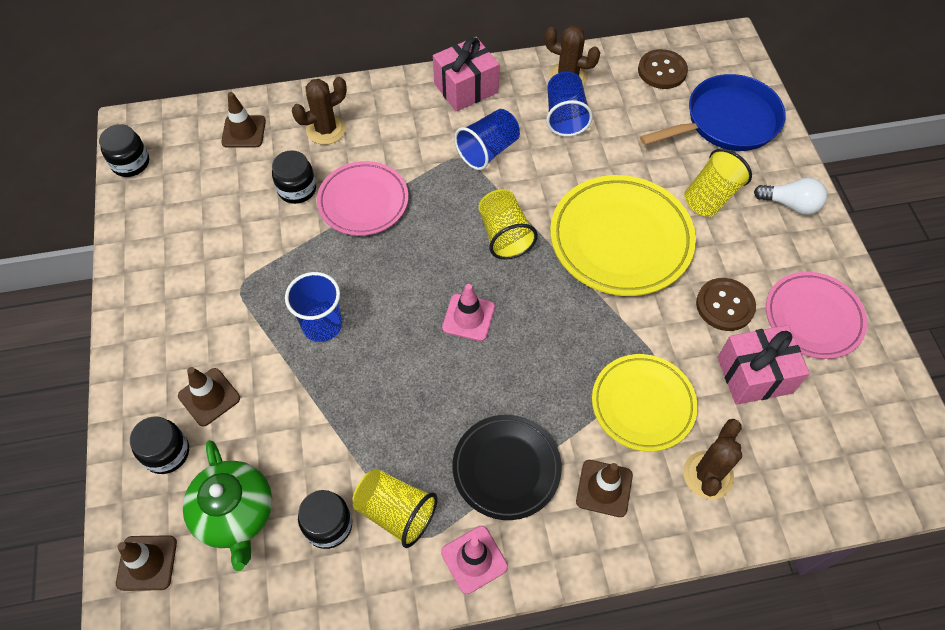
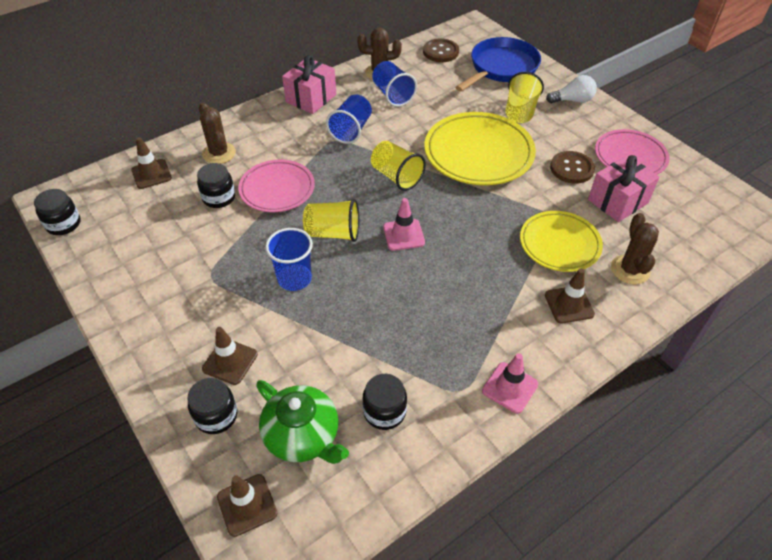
camera: 25 degrees left, 10 degrees down
brown cactus [292,77,347,145] -> brown cactus turned 60 degrees counterclockwise [199,102,236,164]
yellow cup [352,469,437,548] -> yellow cup moved to [303,199,359,242]
black plate [452,415,562,520] -> none

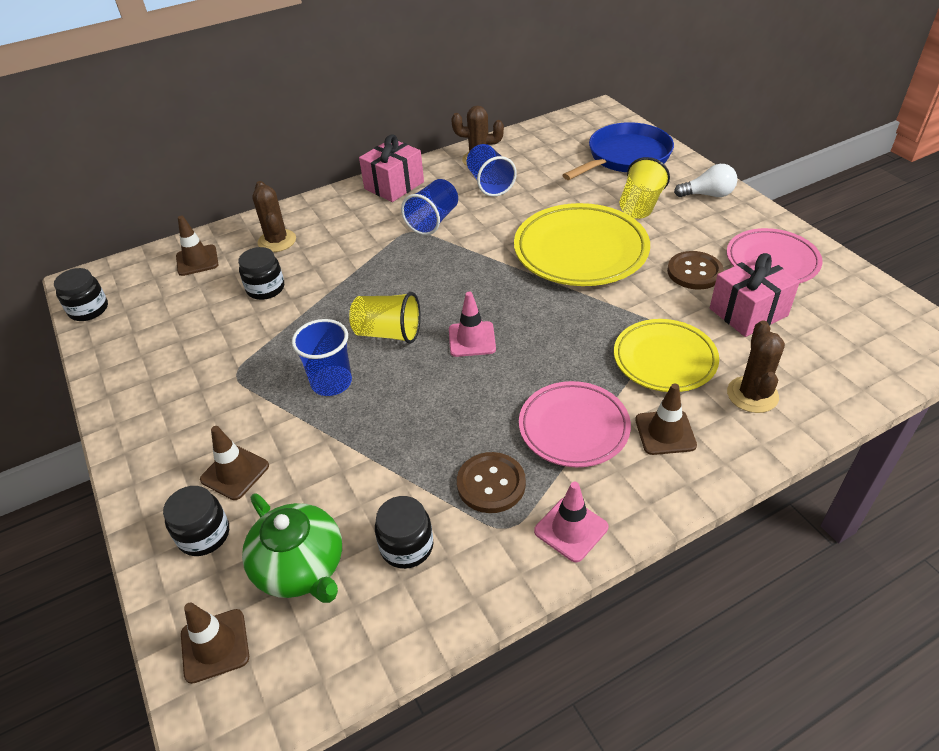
camera: 10 degrees right, 5 degrees down
pink plate [238,159,315,212] -> pink plate moved to [519,381,631,467]
yellow cup [371,141,426,191] -> none
brown button [423,38,459,62] -> brown button moved to [457,452,526,513]

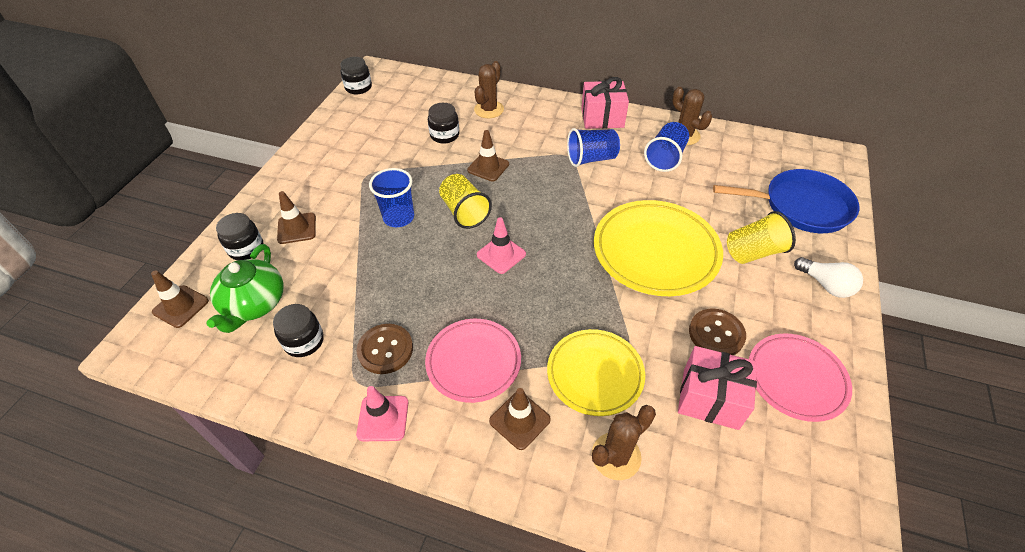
camera: 45 degrees right, 5 degrees up
brown traffic cone [176,216,219,276] -> brown traffic cone moved to [467,130,509,182]

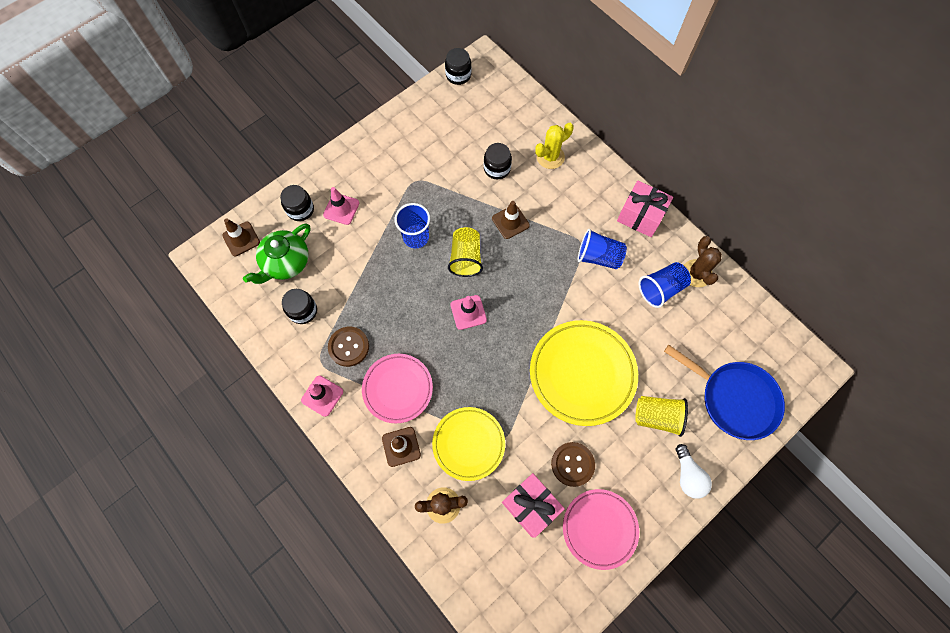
camera: 30 degrees right, 20 degrees up
brown traffic cone [277,191,316,244] -> pink traffic cone [323,187,359,225]
brown cactus [474,61,504,118] -> yellow cactus [535,123,574,169]

